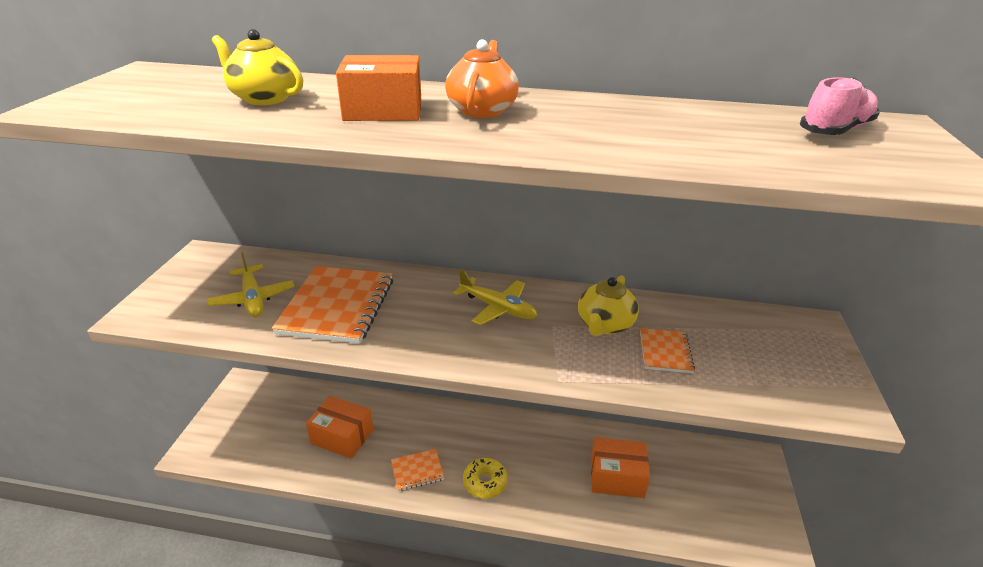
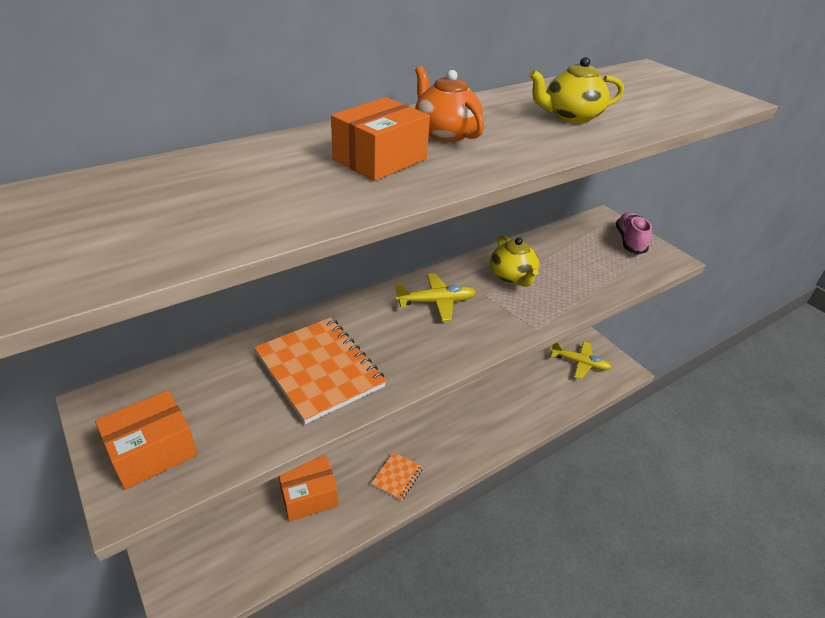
camera: 45 degrees left, 5 degrees up
yellow plane [207,252,295,318] -> yellow plane moved to [550,342,612,379]
yellow teapot [212,29,303,105] -> yellow teapot moved to [529,57,624,124]
yellow donut [463,458,508,499] -> none
orange box [591,437,650,498] -> orange box moved to [95,390,198,490]
orange notebook [640,328,695,373] -> none
pink shoe [800,77,880,135] -> pink shoe moved to [616,212,652,254]

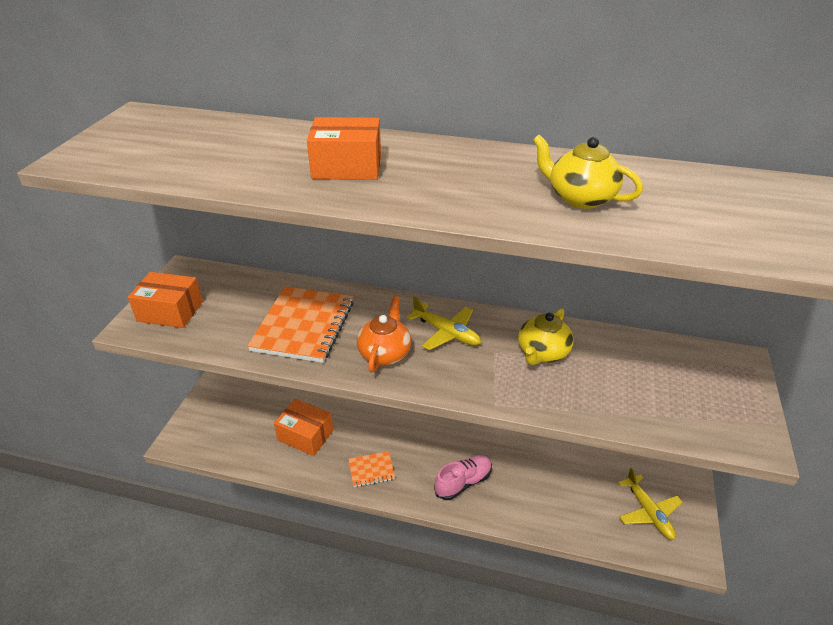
camera: 50 degrees right, 0 degrees up
orange teapot [415,66,484,142] -> orange teapot moved to [357,296,411,372]
pink shoe [616,212,652,254] -> pink shoe moved to [434,455,492,500]

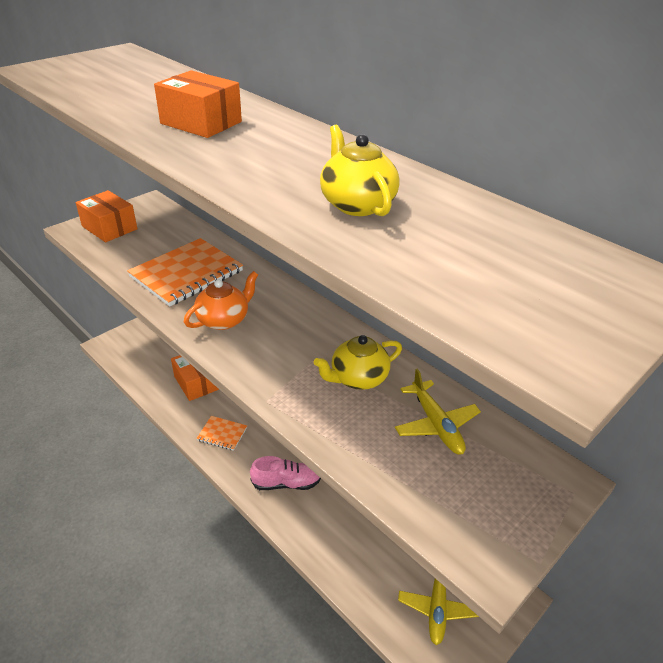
camera: 30 degrees right, 0 degrees up
yellow plane [407,296,481,350] -> yellow plane moved to [395,368,481,455]

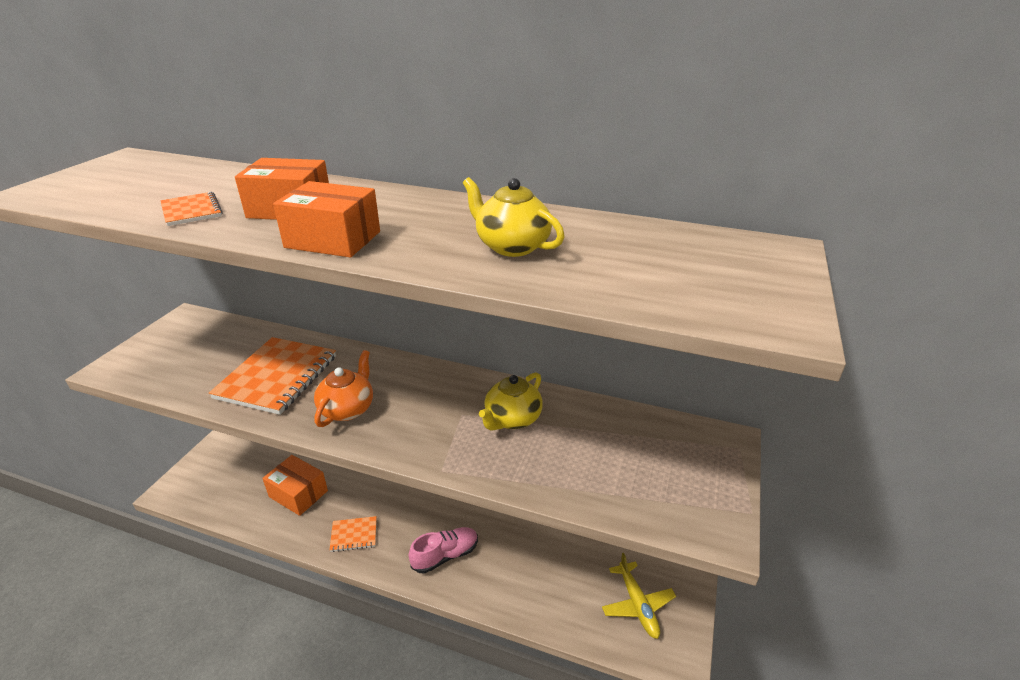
camera: 25 degrees left, 5 degrees down
orange box [76,190,137,242] -> orange box moved to [273,181,380,258]
yellow plane [395,368,481,455] -> none
none -> orange notebook [160,192,223,226]

